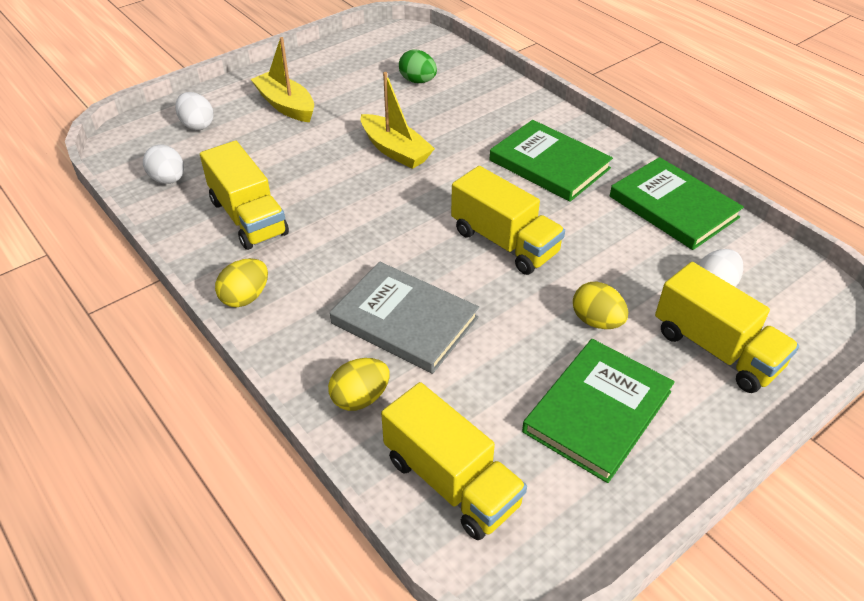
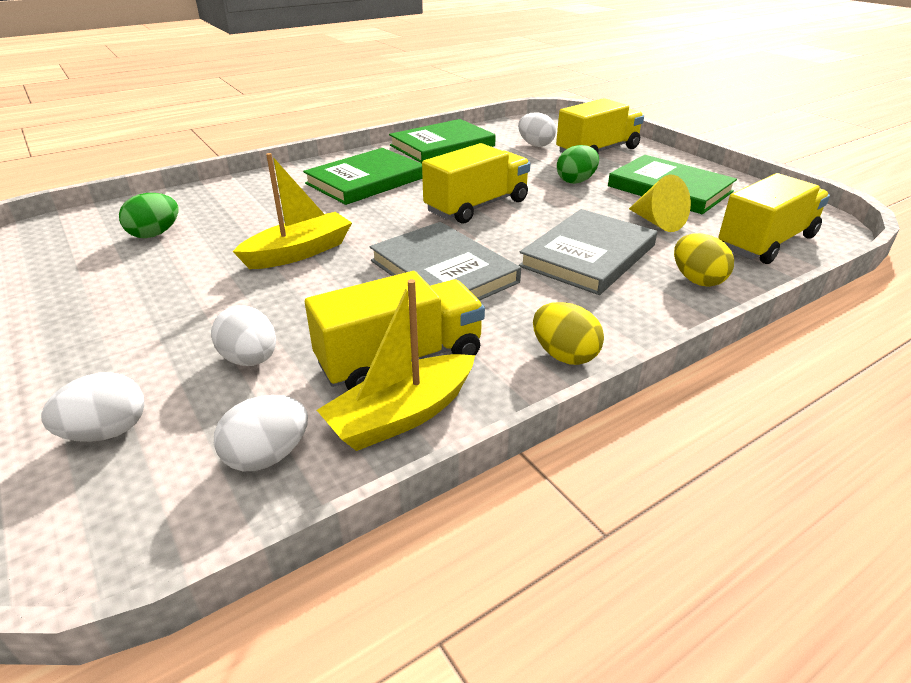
camera: 85 degrees left, 10 degrees down
yellow boat [251,37,314,122] -> yellow boat moved to [317,279,475,451]
yellow egg [573,282,628,329] -> green egg [557,145,599,184]
none -> white egg [211,305,276,366]
none -> grey book [370,222,521,300]
none -> yellow cone [629,175,691,232]

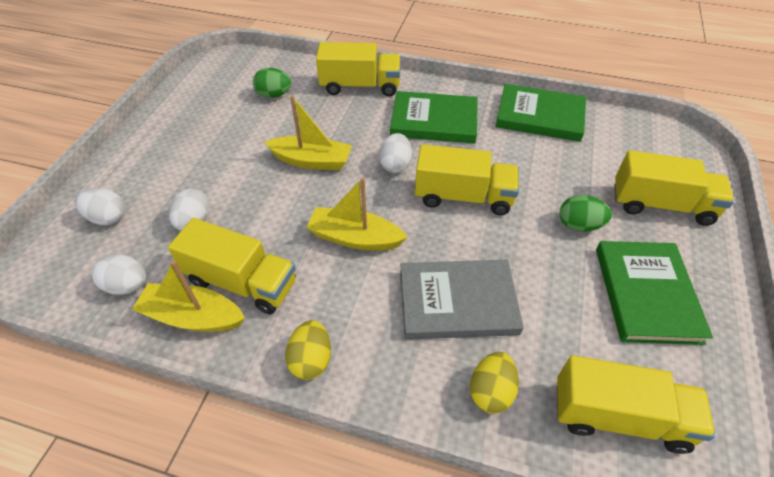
camera: 50 degrees right, 15 degrees up
grey book [370,222,521,300] -> yellow boat [306,177,408,250]
white egg [518,112,556,147] -> white egg moved to [379,133,412,173]
yellow cone [629,175,691,232] -> none
none -> yellow truck [316,42,401,96]

